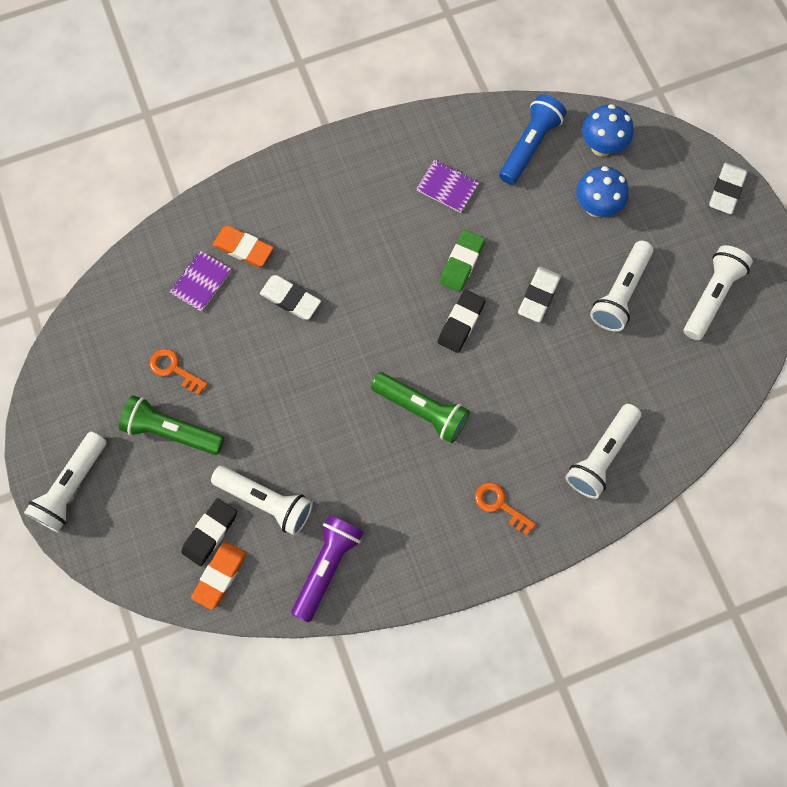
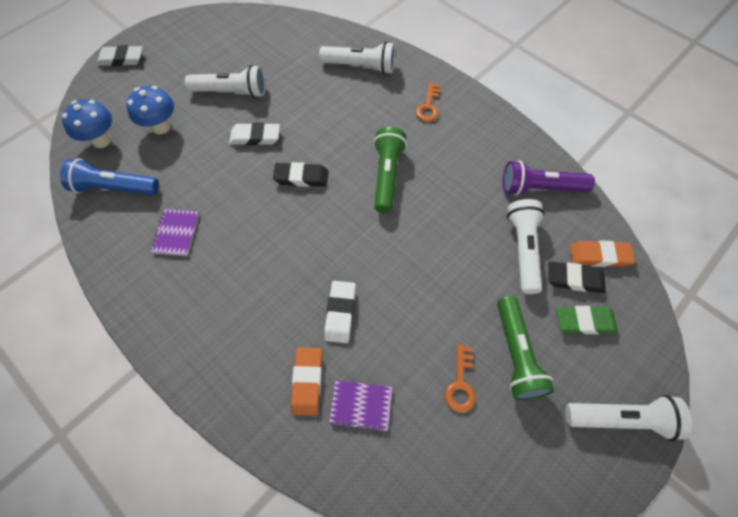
camera: 115 degrees left, 10 degrees down
green eraser [440,230,485,292] -> green eraser moved to [556,306,618,334]
white flashlight [684,245,753,340] -> none

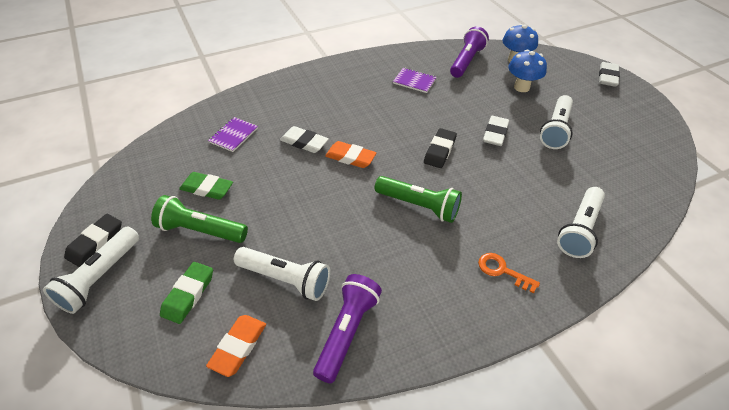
camera: 110 degrees right, 15 degrees down
blue flashlight [60,158,159,195] -> purple flashlight [450,27,489,78]
orange eraser [291,347,322,416] -> orange eraser moved to [325,141,377,168]
orange key [445,345,476,413] -> green eraser [179,172,233,200]
black eraser [548,261,606,293] -> black eraser moved to [64,214,122,267]

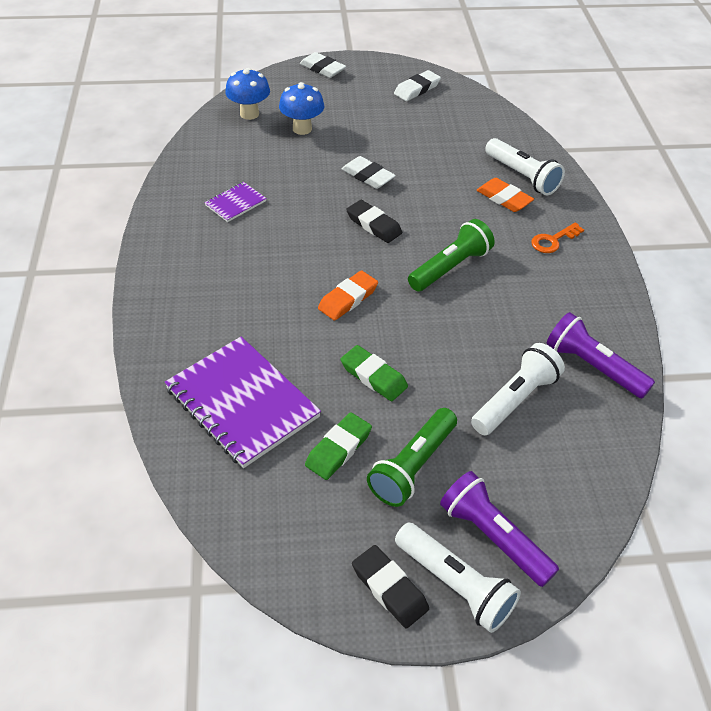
camera: 70 degrees left, 0 degrees up
green eraser [160,262,213,324] -> green eraser moved to [341,345,408,401]
orange eraser [206,315,266,377] -> orange eraser moved to [477,178,534,212]
purple notebook [208,117,258,152] -> purple notebook [165,337,321,468], size x2.10
white eraser [280,126,329,153] -> white eraser moved to [394,70,441,101]
purple flashlight [450,27,489,78] -> purple flashlight moved to [440,471,559,587]
white flashlight [540,95,573,149] -> none

